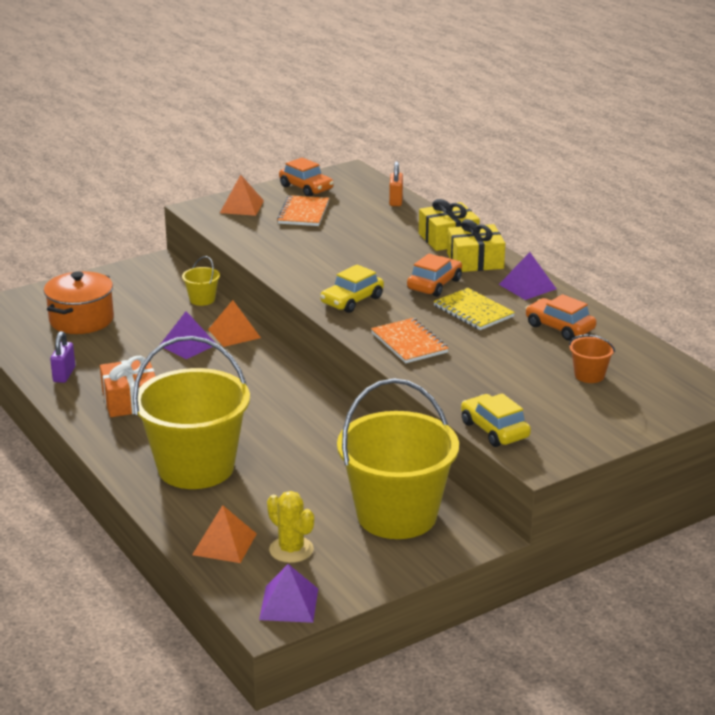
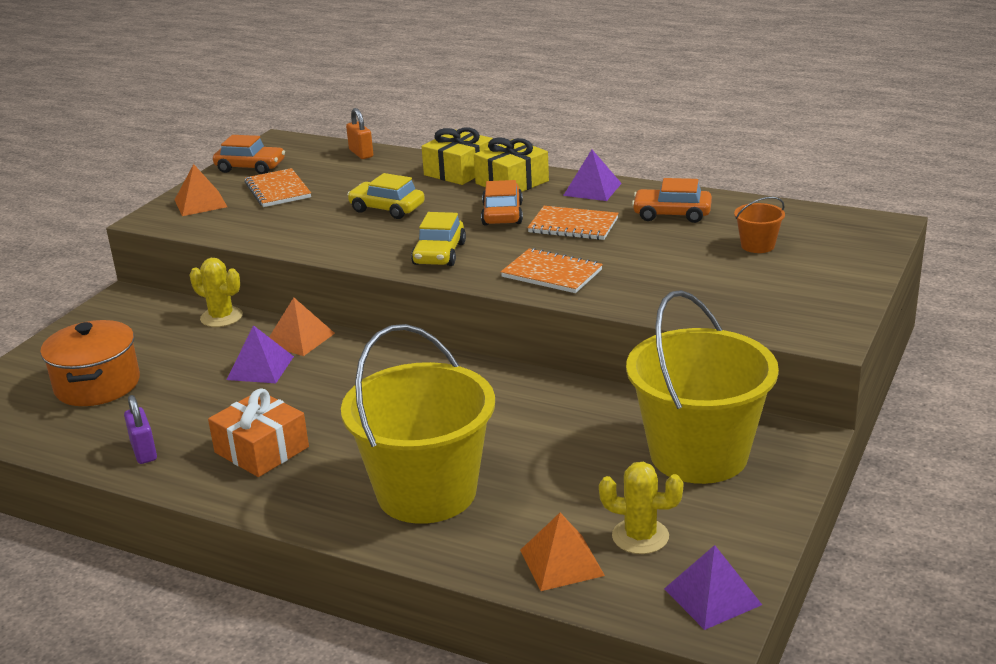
camera: 30 degrees left, 0 degrees up
yellow bucket [182,256,220,306] -> yellow cactus [190,258,243,327]
yellow notebook [433,288,515,330] -> orange notebook [527,206,618,240]
yellow car [461,393,531,447] -> yellow car moved to [347,173,425,219]

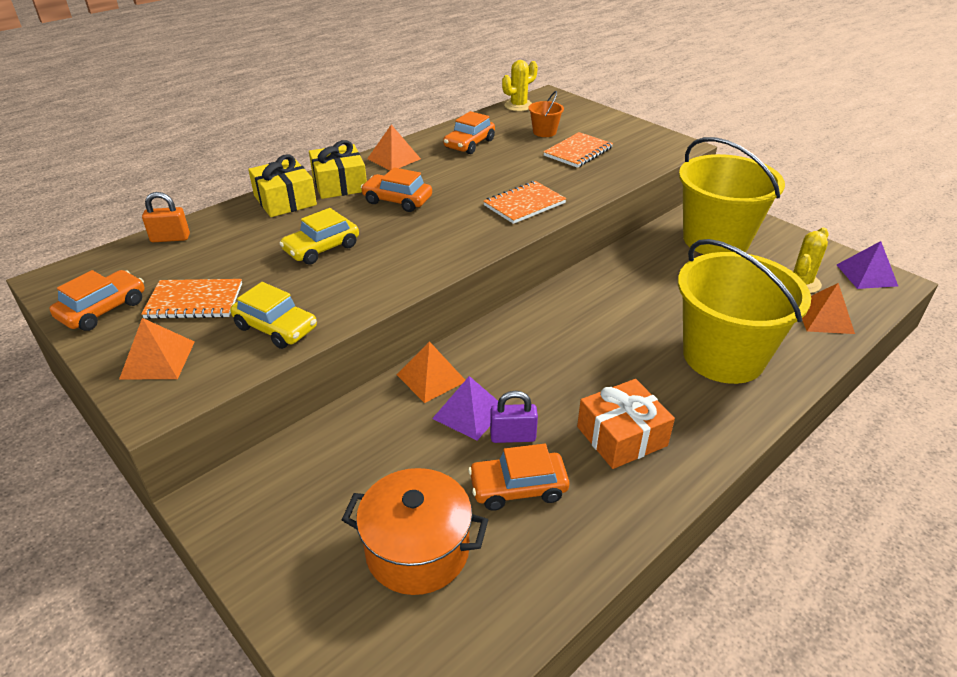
camera: 70 degrees left, 10 degrees up
purple padlock [124,395,157,464] -> purple padlock moved to [490,391,538,443]
yellow cactus [190,258,243,327] -> yellow cactus moved to [502,60,538,111]
yellow car [411,212,466,266] -> yellow car moved to [230,282,317,349]
orange notebook [527,206,618,240] -> orange notebook moved to [543,132,613,168]
purple pyramid [563,150,622,201] -> orange pyramid [367,125,421,170]
none -> orange car [468,444,569,511]

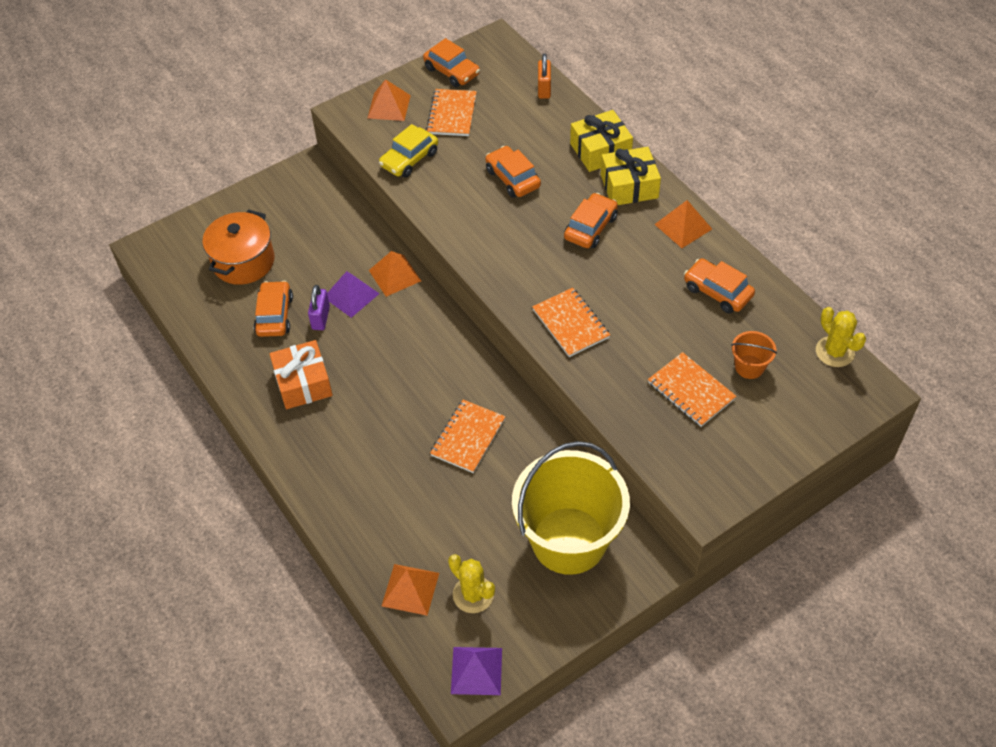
camera: 100 degrees right, 15 degrees up
yellow car [279,208,359,265] -> orange car [485,146,541,198]
yellow bucket [678,239,811,384] -> none
none -> orange notebook [430,400,506,473]

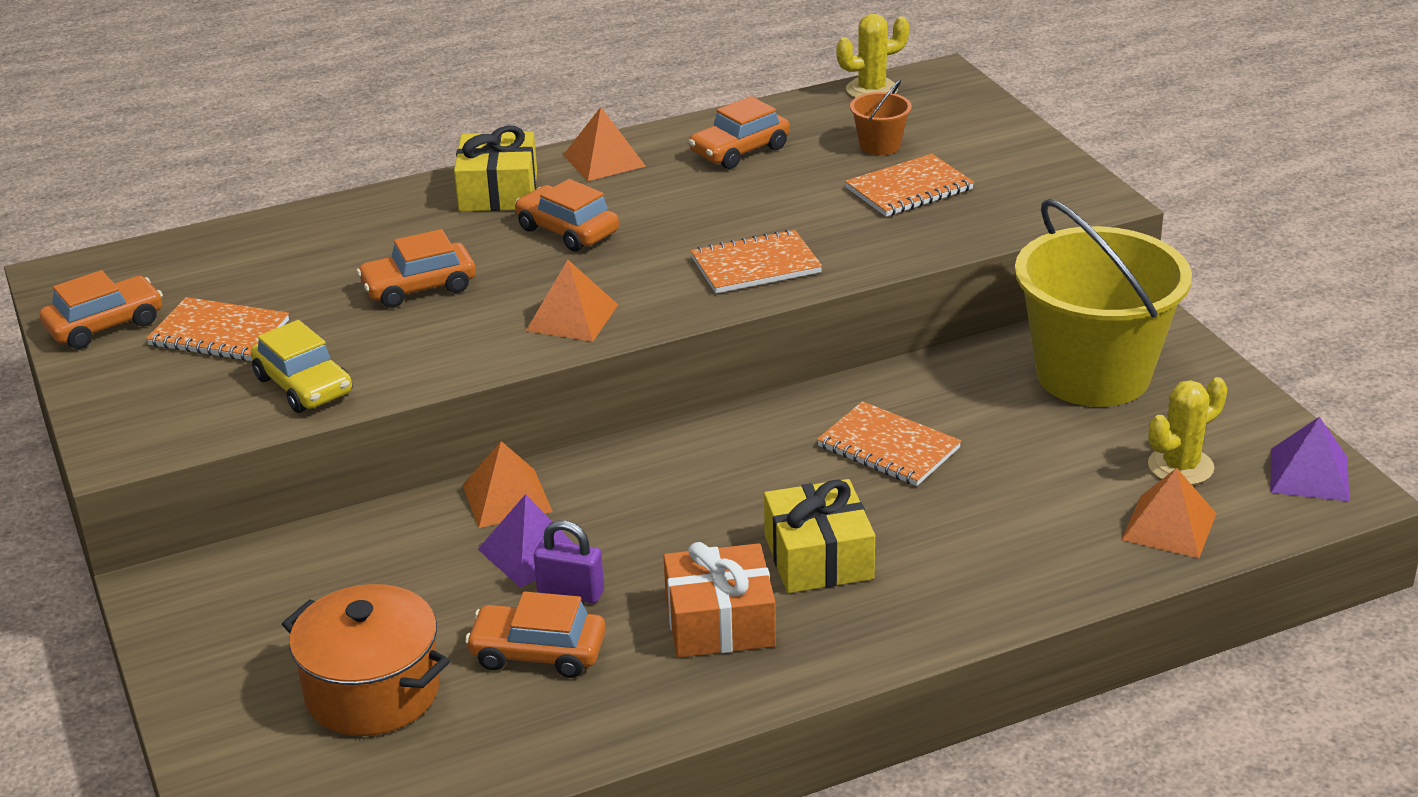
camera: 80 degrees left, 20 degrees down
orange pyramid [367,79,411,121] -> orange pyramid moved to [526,260,618,342]
orange padlock [538,53,551,99] -> none
yellow gift [570,110,633,172] -> yellow gift moved to [764,479,875,593]

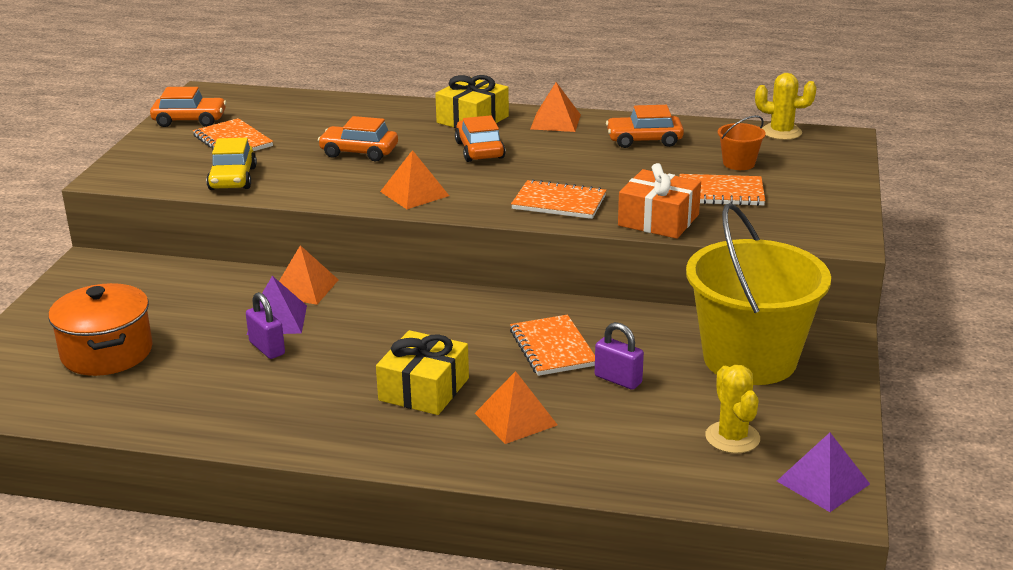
camera: 35 degrees right, 5 degrees down
orange car [465,591,606,678] -> none
orange gift [664,542,776,658] -> orange gift moved to [618,163,701,239]
orange pyramid [1121,468,1217,558] -> orange pyramid moved to [475,371,557,444]
yellow cactus [1148,377,1227,485] -> yellow cactus turned 75 degrees clockwise [705,365,760,453]
none -> purple padlock [595,322,644,390]

